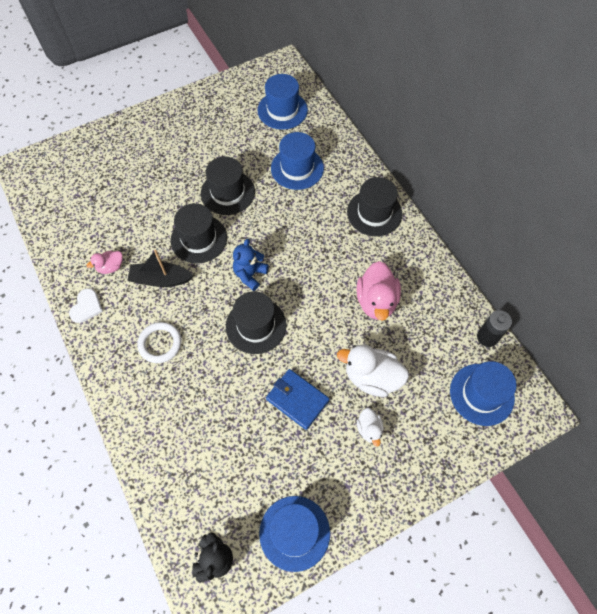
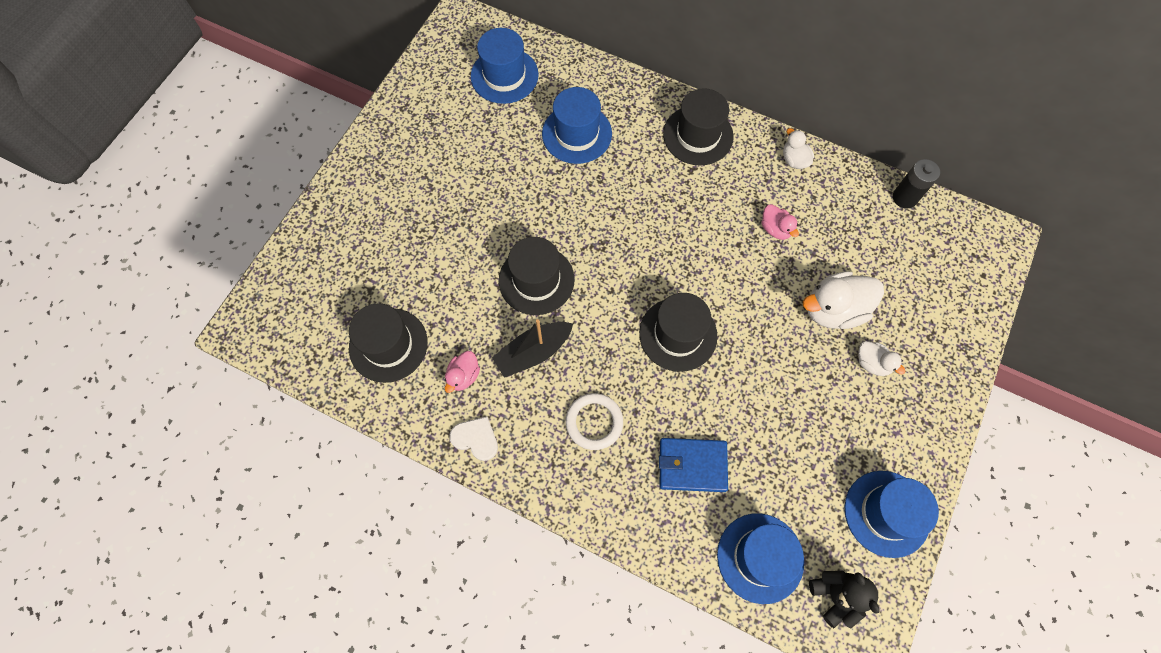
camera: 35 degrees left, 5 degrees up
white heart [69,288,103,323] -> white heart turned 45 degrees counterclockwise [449,416,498,461]
black hat [201,157,255,215] -> black hat moved to [349,304,428,383]
blue teddy bear [233,239,269,291] -> none
blue wallet [266,369,329,430] -> blue wallet moved to [659,438,728,492]
pink duck [357,261,401,321] -> pink duck [761,204,799,240], size x0.54
blue hat [450,361,516,426] -> blue hat moved to [717,513,804,604]
none -> white duck [783,128,814,169]

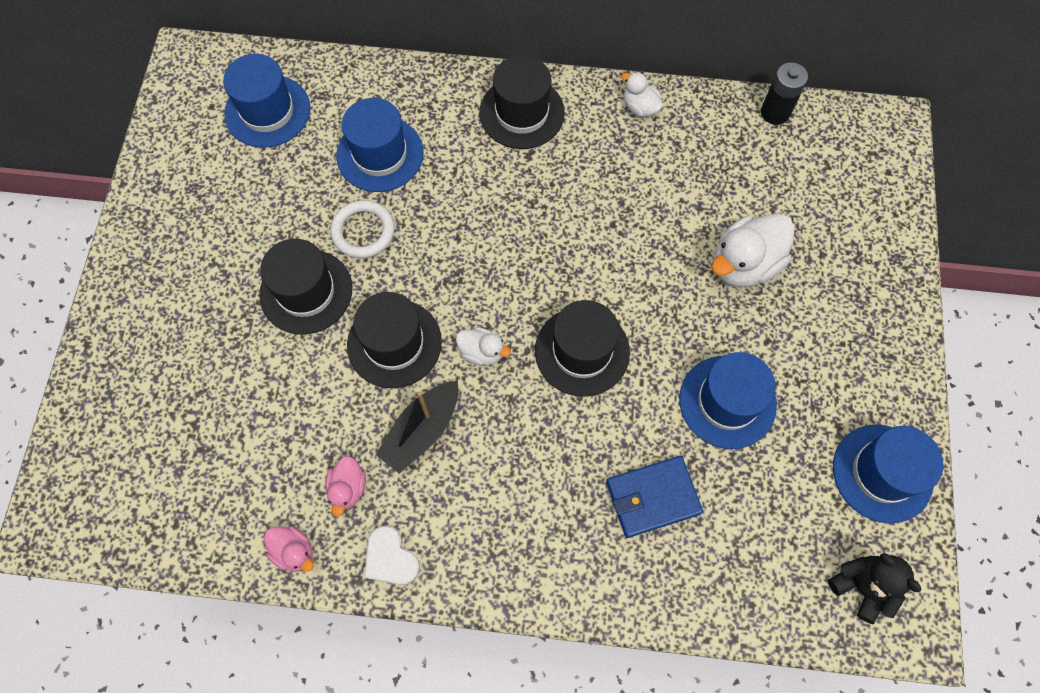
camera: 20 degrees left, 0 degrees up
black hat [349,304,428,383] -> black hat moved to [259,239,352,335]
white heart [449,416,498,461] -> white heart turned 135 degrees counterclockwise [364,525,420,585]
white ring [565,393,623,450] -> white ring moved to [330,200,395,259]
blue hat [717,513,804,604] -> blue hat moved to [679,352,777,449]
pink duck [761,204,799,240] -> pink duck moved to [264,526,314,571]
white duck [858,341,905,376] -> white duck moved to [456,327,511,365]

